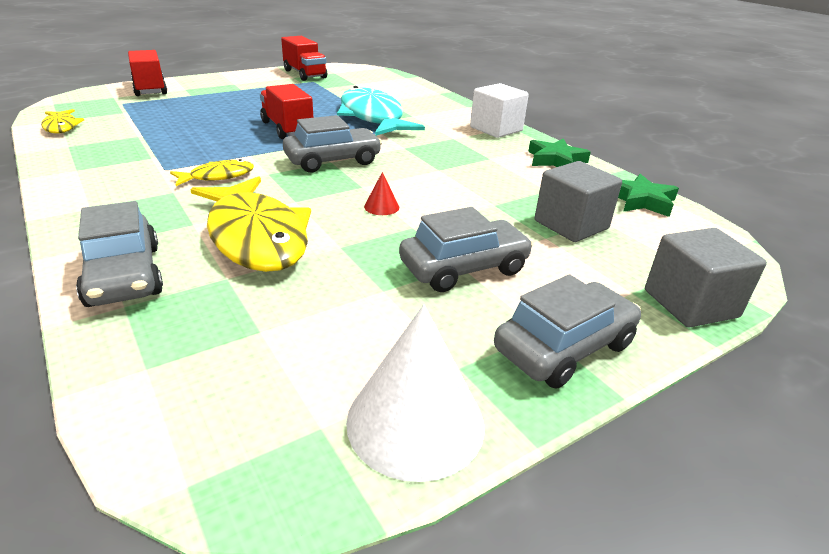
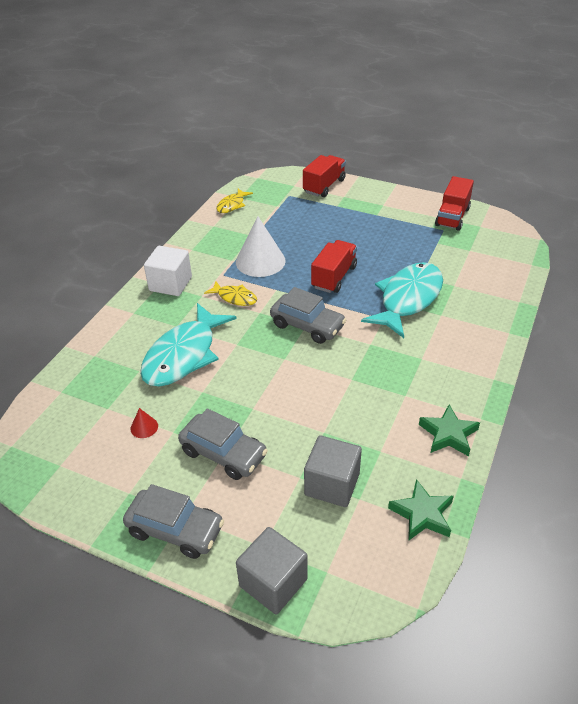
camera: 60 degrees right, 10 degrees up
grey car [76,201,163,307] -> none
yellow fish [190,176,311,272] -> turquoise fish [140,303,237,387]
white cone [346,304,485,482] -> white cone moved to [236,216,286,277]
red cone [364,172,399,215] -> red cone moved to [131,408,158,438]
white cube [470,83,529,138] -> white cube moved to [144,246,192,296]

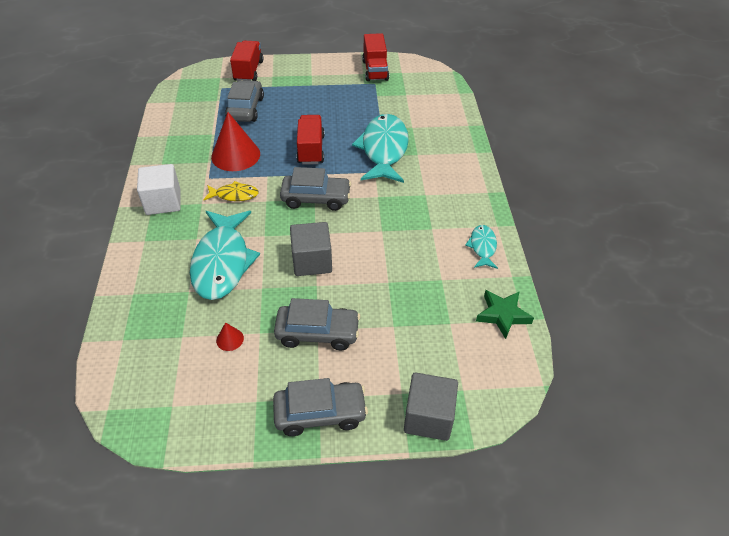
camera: 30 degrees left, 5 degrees up
yellow fish [217,189,253,213] -> none
white cone [236,216,286,277] -> red cone [211,112,260,171]
grey cube [304,435,362,507] -> grey cube moved to [290,222,332,276]
green star [419,405,480,456] -> turquoise fish [465,225,498,269]
none -> grey car [225,80,264,122]

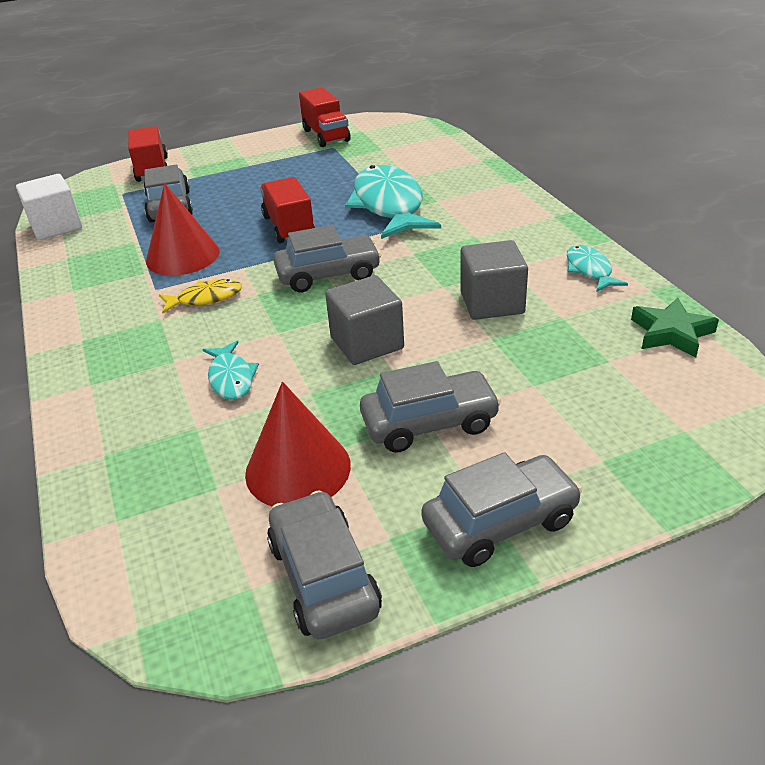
camera: 15 degrees left, 10 degrees down
white cube [137,164,181,215] -> white cube moved to [16,174,82,240]
turquoise fish [190,211,260,300] -> turquoise fish [202,340,259,400], size x0.49
red cone [216,322,244,351] -> red cone [245,382,351,507], size x2.32
grey cube [404,373,458,441] -> grey cube moved to [460,240,528,320]
none -> grey car [267,490,382,639]

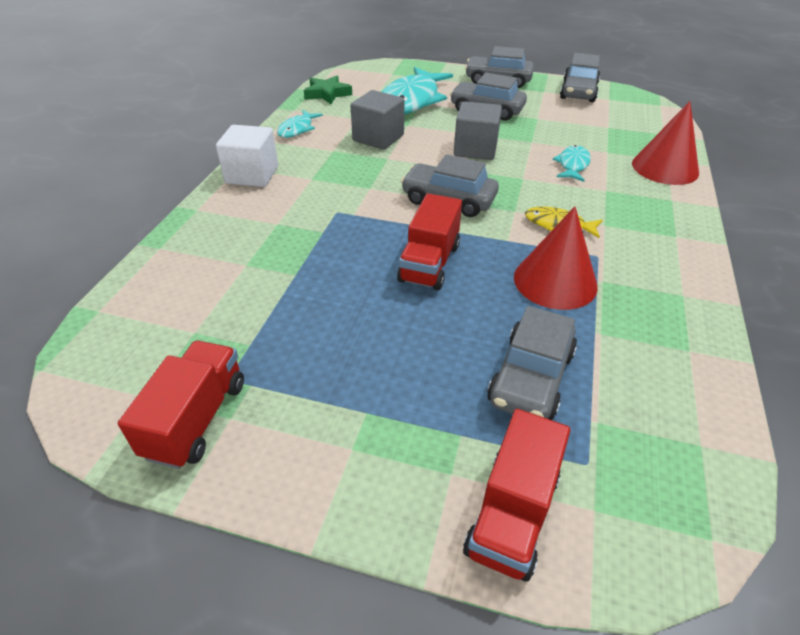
camera: 145 degrees left, 5 degrees up
white cube [16,174,82,240] -> white cube moved to [216,125,278,187]
red cone [245,382,351,507] -> red cone moved to [632,101,699,185]
turquoise fish [345,165,441,239] -> turquoise fish moved to [382,67,453,114]

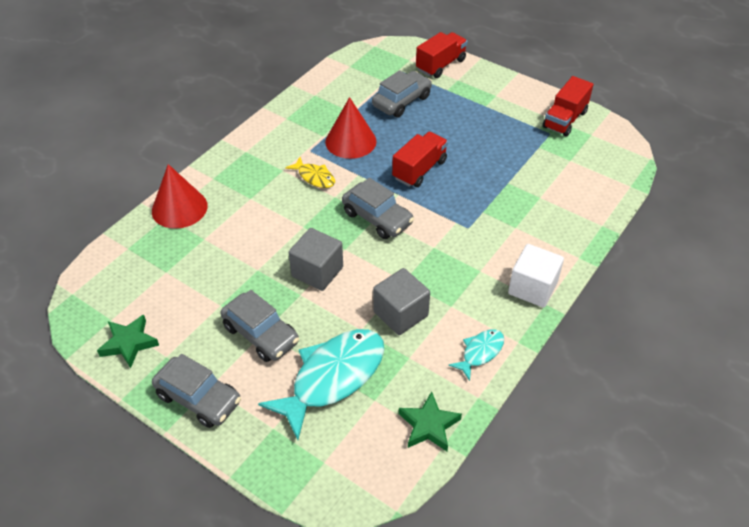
camera: 160 degrees left, 5 degrees up
turquoise fish [553,145,591,182] -> none
grey car [560,53,600,102] -> green star [97,314,159,368]

